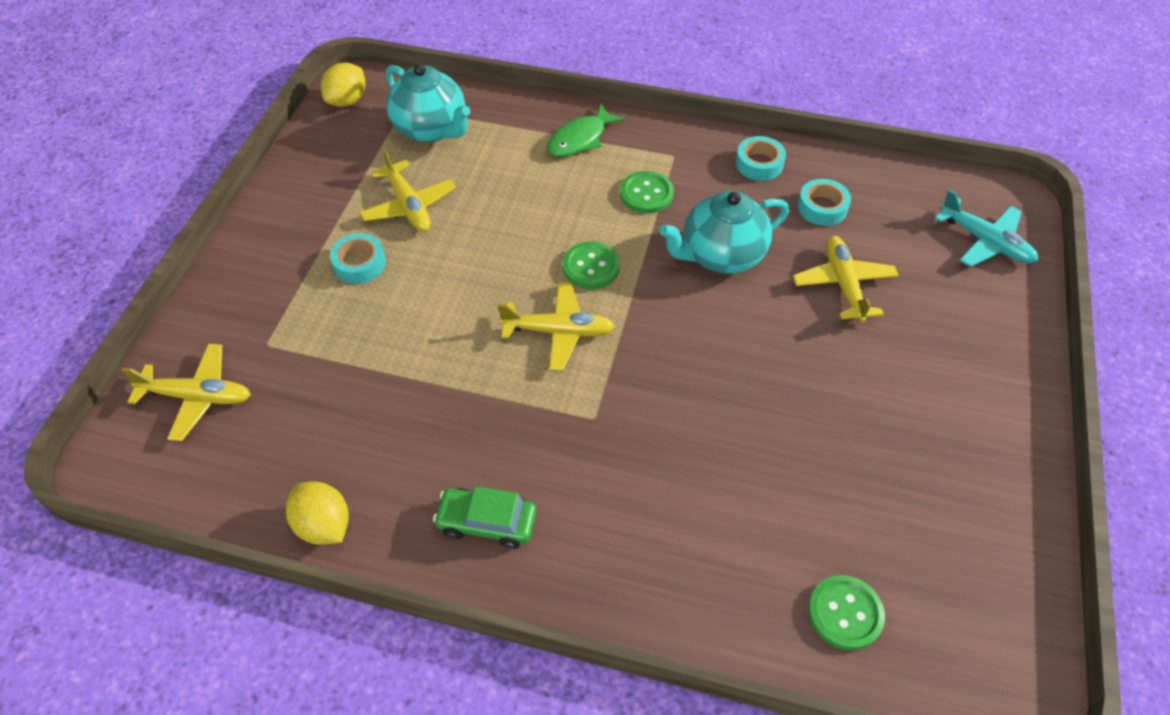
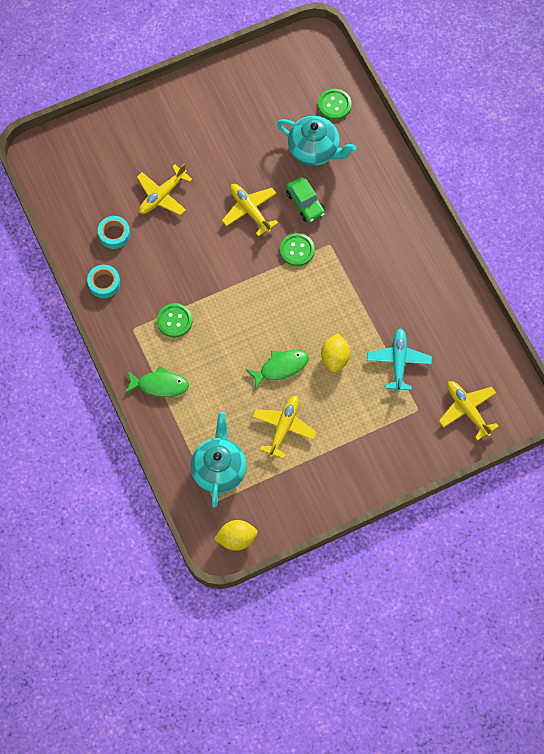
camera: 130 degrees left, 15 degrees up
yellow lemon [286,481,349,545] -> yellow lemon moved to [321,333,350,372]
turquoise tape [330,233,386,284] -> none
green car [433,486,536,549] -> green car moved to [286,177,325,223]
yellow plane [498,282,615,371] -> yellow plane moved to [222,184,278,237]
green button [563,241,620,289] -> green button moved to [280,233,315,266]
turquoise teapot [659,191,789,274] -> turquoise teapot moved to [277,116,356,166]
turquoise plane [935,189,1038,267] -> turquoise plane moved to [367,328,432,393]
none -> green fish [246,350,309,391]

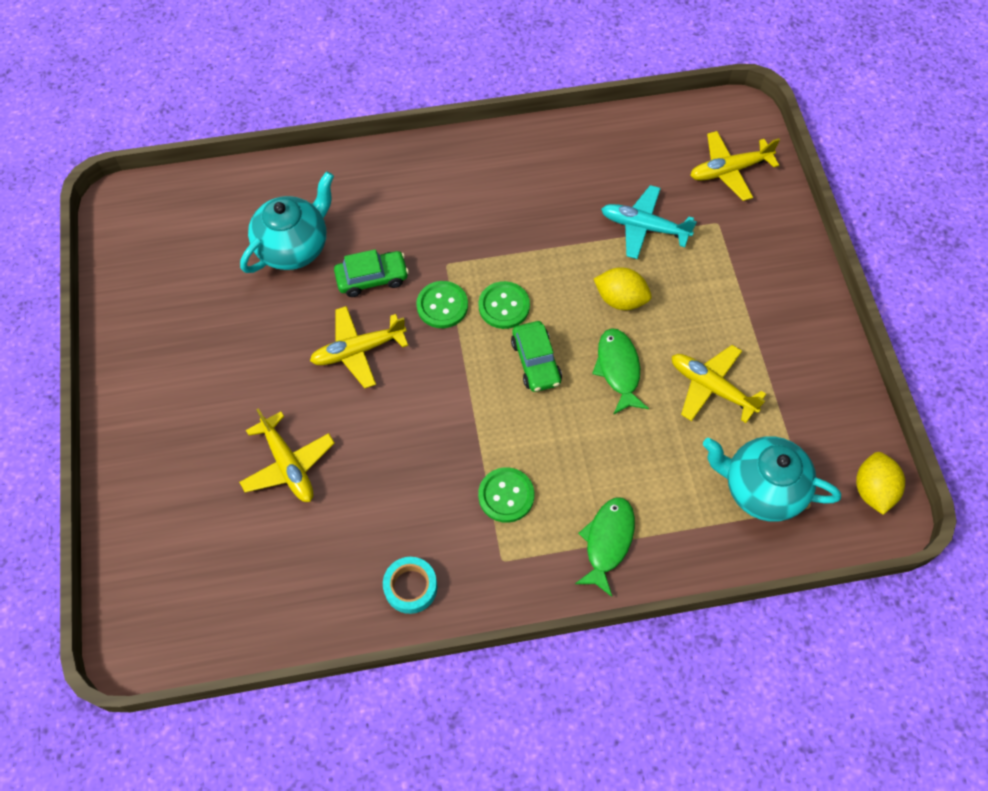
camera: 75 degrees left, 5 degrees down
turquoise tape [98,216,130,249] -> none
green button [318,89,352,120] -> green button moved to [479,281,530,329]
none -> green car [511,321,562,392]

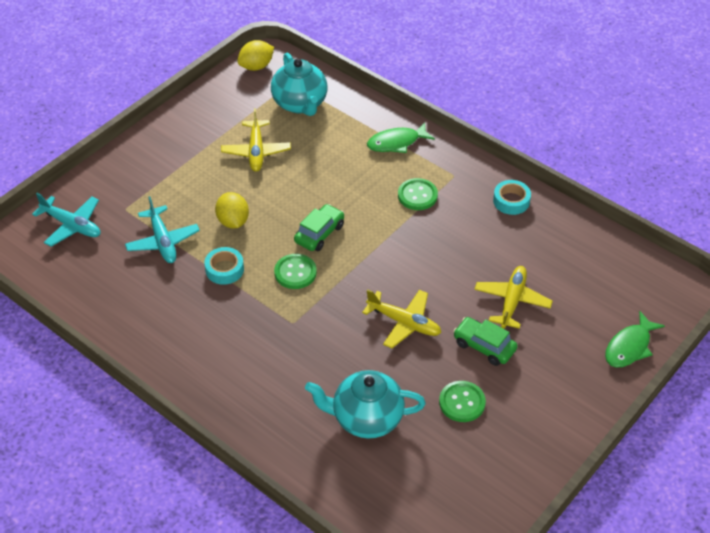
camera: 130 degrees left, 15 degrees down
green car [334,249,409,297] -> green car moved to [453,317,518,366]
green button [416,281,468,328] -> green button moved to [439,381,486,422]
green fish [592,328,649,415] -> green fish moved to [605,311,665,368]
yellow plane [690,131,780,201] -> turquoise plane [32,193,101,247]
none -> turquoise tape [204,247,244,285]

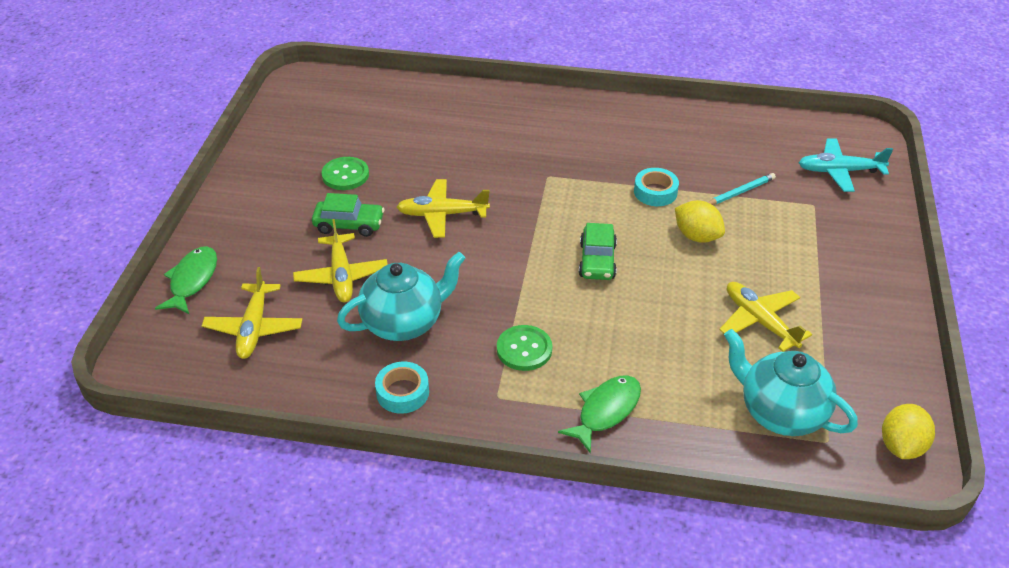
camera: 150 degrees right, 5 degrees down
turquoise plane [125,196,200,263] -> turquoise pencil [708,173,776,205]
green button [274,254,317,289] -> none
turquoise teapot [305,370,426,438] -> turquoise teapot moved to [337,252,465,341]
none -> yellow plane [202,267,303,359]

